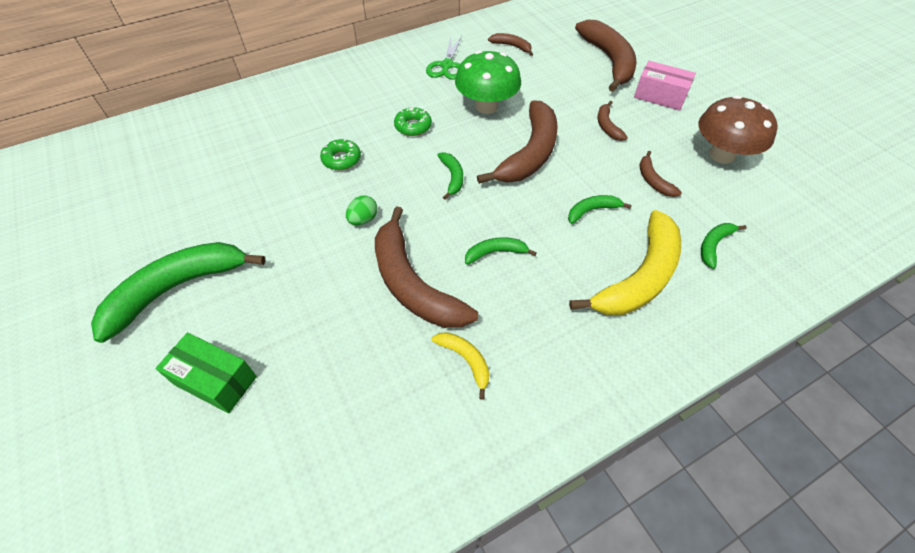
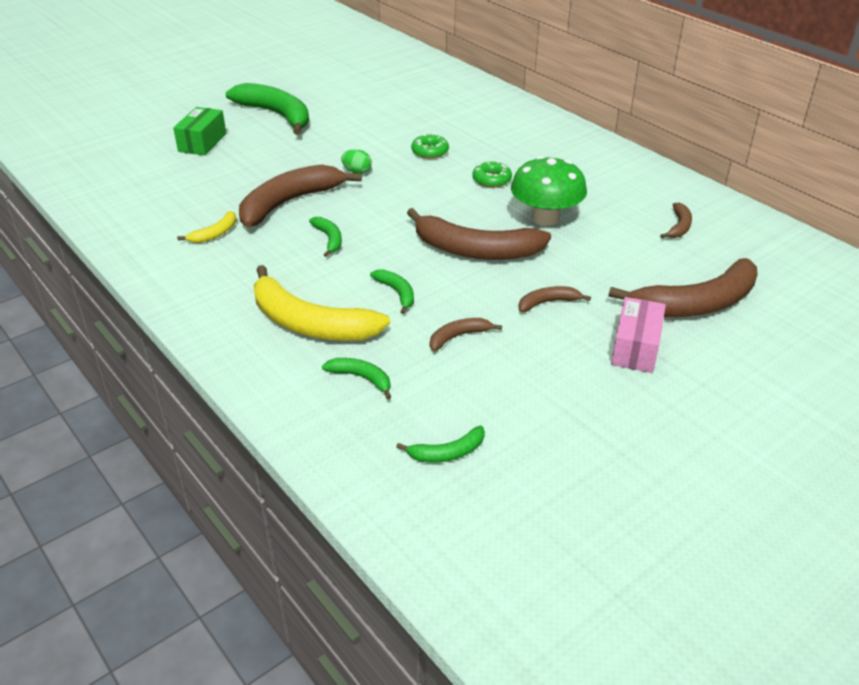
camera: 80 degrees right, 15 degrees down
green scissors [426,36,462,80] -> none
green banana [437,152,463,200] -> green banana moved to [396,426,485,463]
brown mushroom [698,95,778,164] -> none

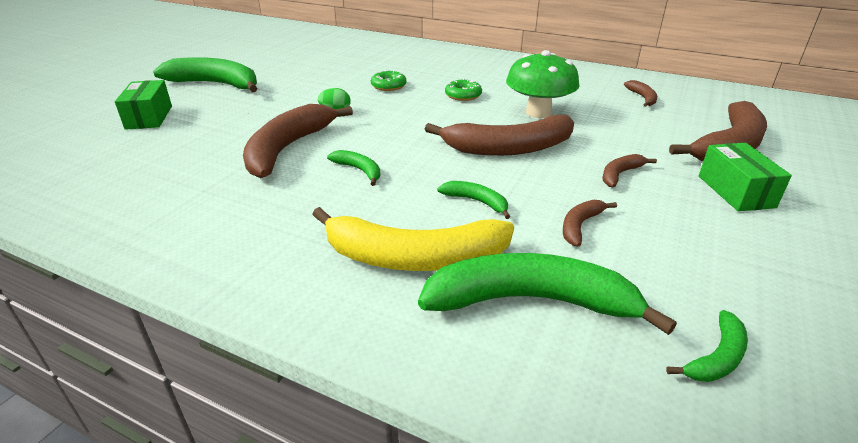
camera: 25 degrees left, 5 degrees down
yellow banana [177,211,237,243] -> none
green banana [322,358,391,400] -> green banana [418,253,677,335], size x2.17
pink box [611,297,666,373] -> green box [699,143,792,211]

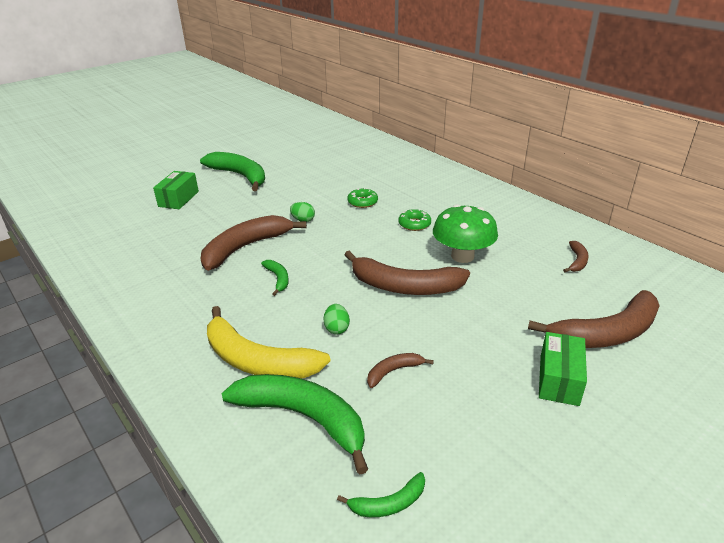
camera: 25 degrees right, 0 degrees up
green banana [437,181,510,219] -> green egg [323,304,350,334]
brown banana [603,154,657,187] -> none

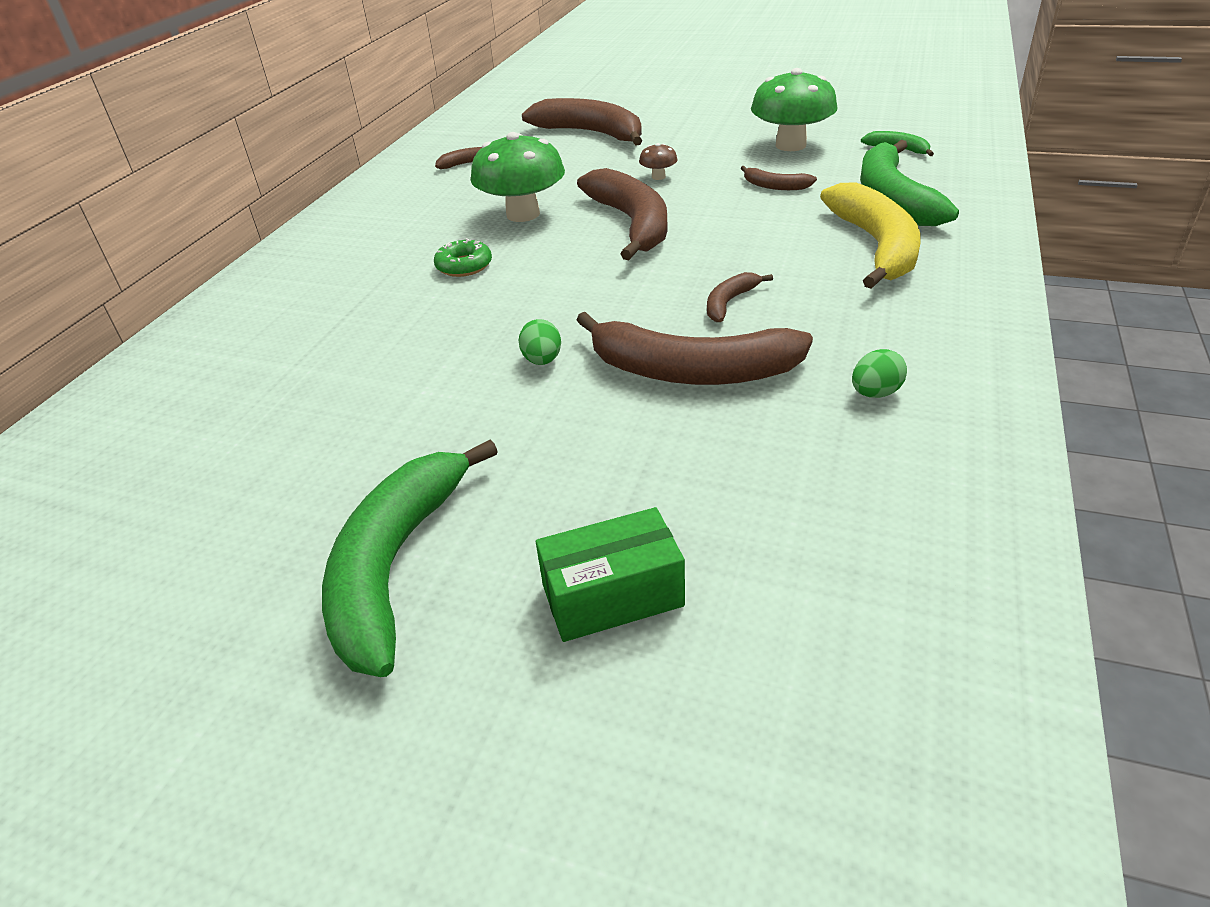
camera: 120 degrees left, 5 degrees up
green banana [261,260,289,296] -> brown banana [707,272,773,322]
green egg [323,304,350,334] -> green egg moved to [852,349,907,398]
green donut [348,188,378,208] -> none
green box [539,332,587,406] -> none
none -> brown mushroom [639,143,678,180]
none -> green mushroom [751,68,837,151]

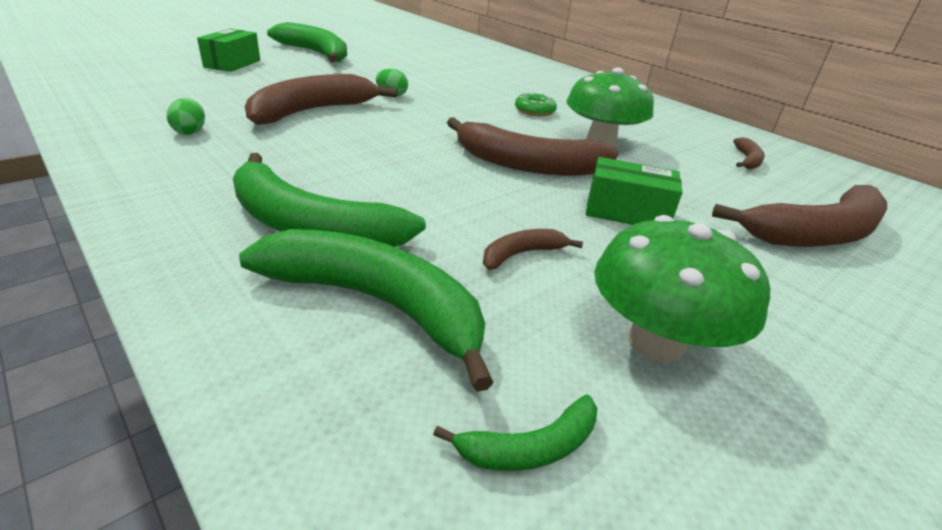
camera: 115 degrees right, 5 degrees down
brown mushroom [639,143,678,180] -> green box [586,157,683,225]
brown banana [707,272,773,322] -> none
yellow banana [820,182,921,289] -> green banana [233,153,426,247]

